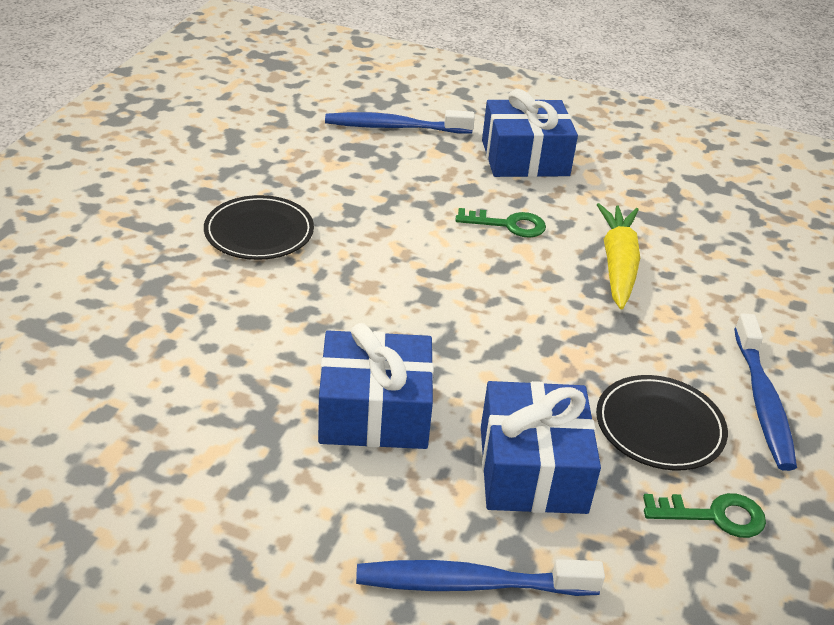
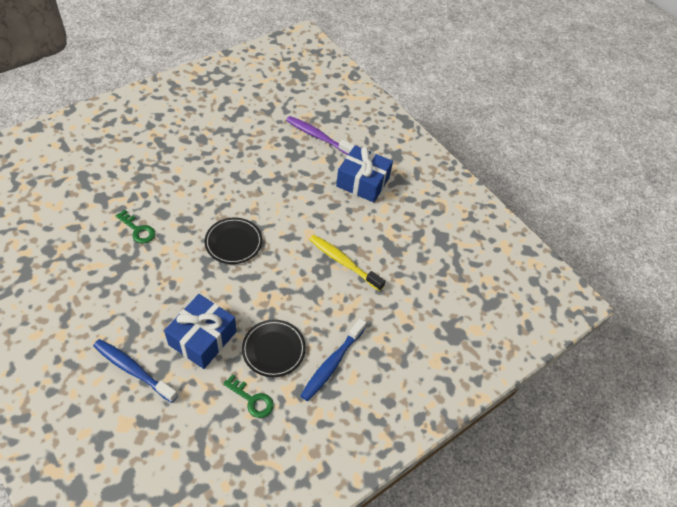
camera: 30 degrees right, 15 degrees up
black plate [204,195,314,260] -> black plate moved to [204,218,262,264]
blue gift [318,323,434,449] -> none
blue toothbrush [325,110,475,134] -> purple toothbrush [286,116,354,155]
green key [456,208,546,238] -> green key moved to [116,210,155,243]
yellow carrot [597,203,640,309] -> yellow toothbrush [309,235,385,291]

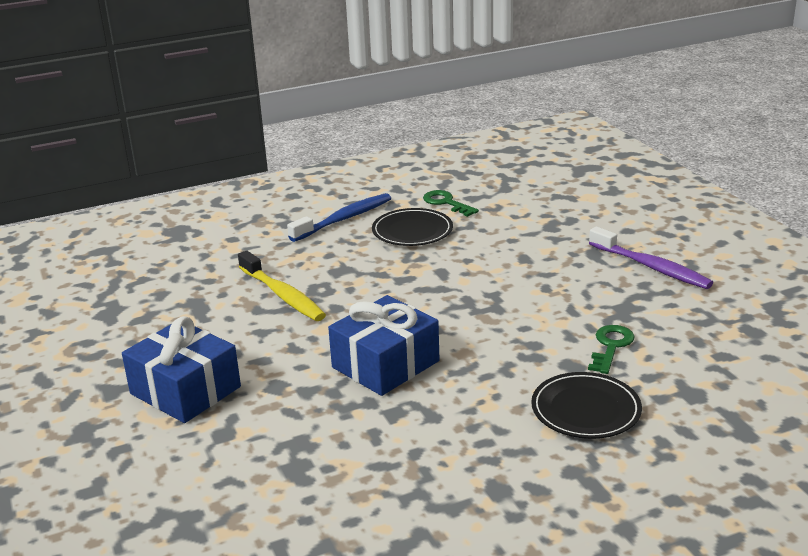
camera: 160 degrees left, 25 degrees down
blue toothbrush [93,339,178,403] -> none
green key [116,210,155,243] -> green key turned 60 degrees clockwise [588,325,635,374]
blue gift [164,294,237,369] -> blue gift moved to [328,295,440,396]
black plate [204,218,262,264] -> black plate moved to [531,372,642,439]
purple toothbrush [286,116,354,155] -> purple toothbrush moved to [589,227,713,289]

